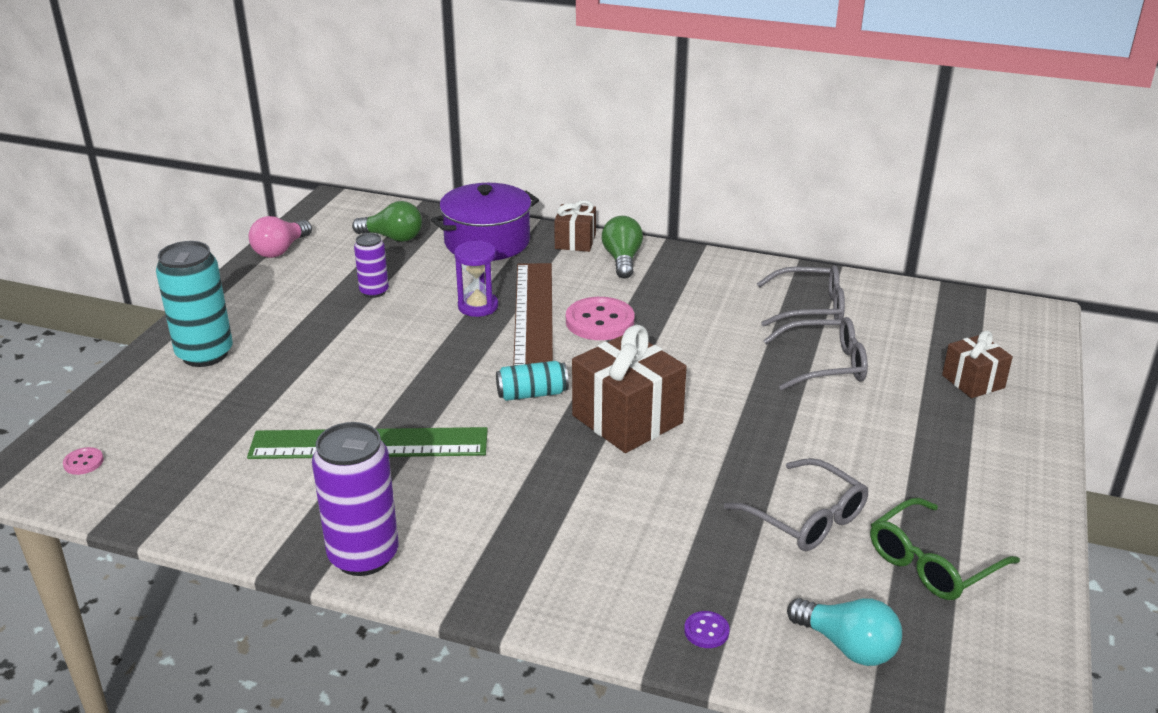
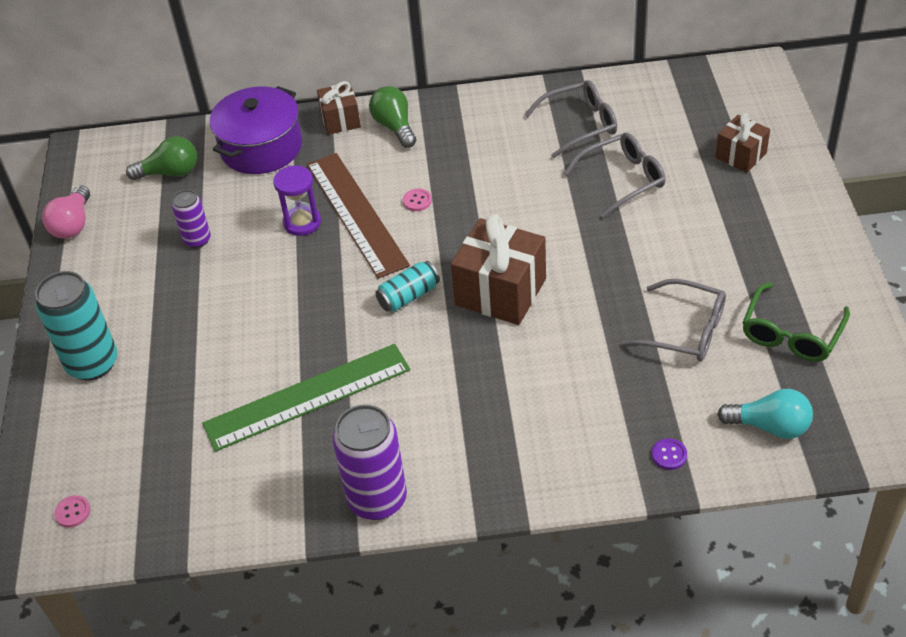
camera: 20 degrees left, 15 degrees up
pink button [566,297,635,340] -> pink button [403,189,432,211], size x0.46

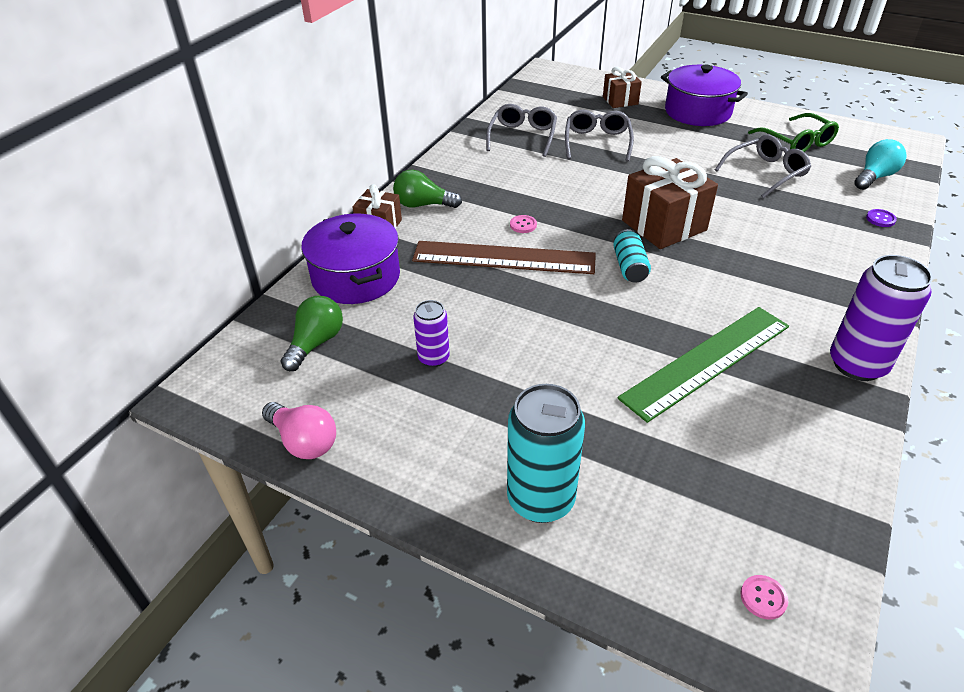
camera: 60 degrees left, 5 degrees down
green ruler [202,344,410,452] -> green ruler turned 45 degrees clockwise [618,307,789,423]
purple hourglass [273,166,321,236] -> none
none -> purple pot [661,65,748,126]

